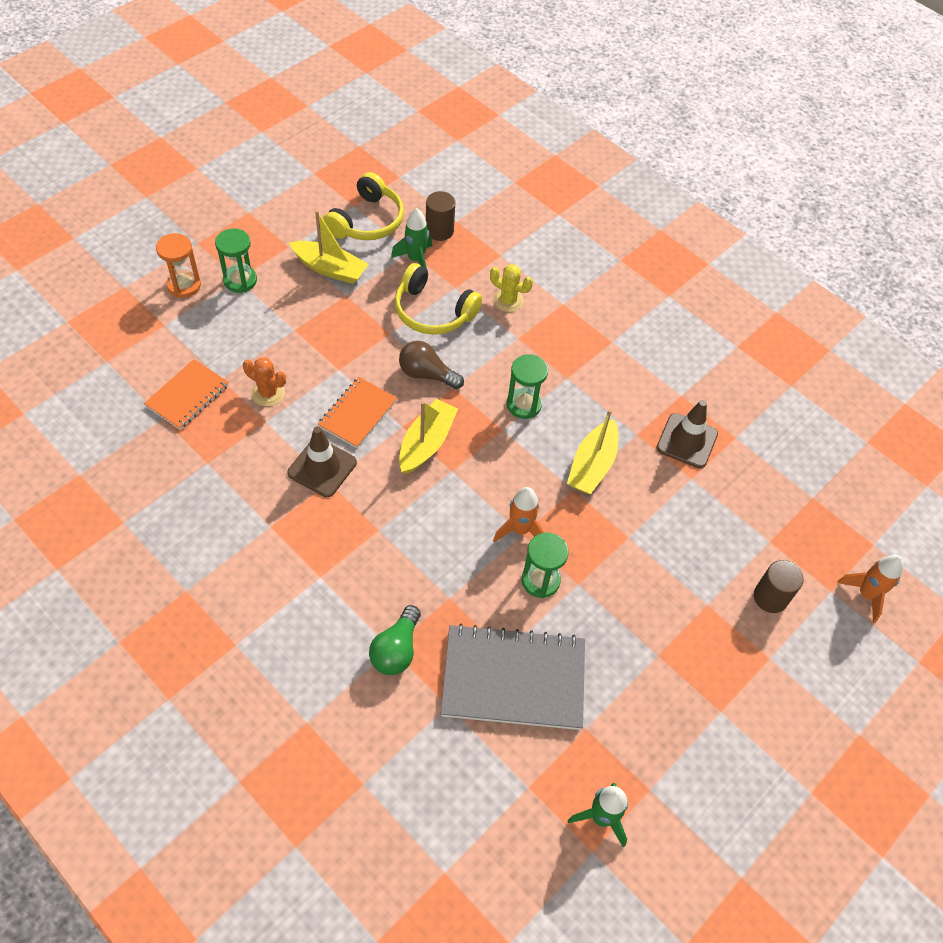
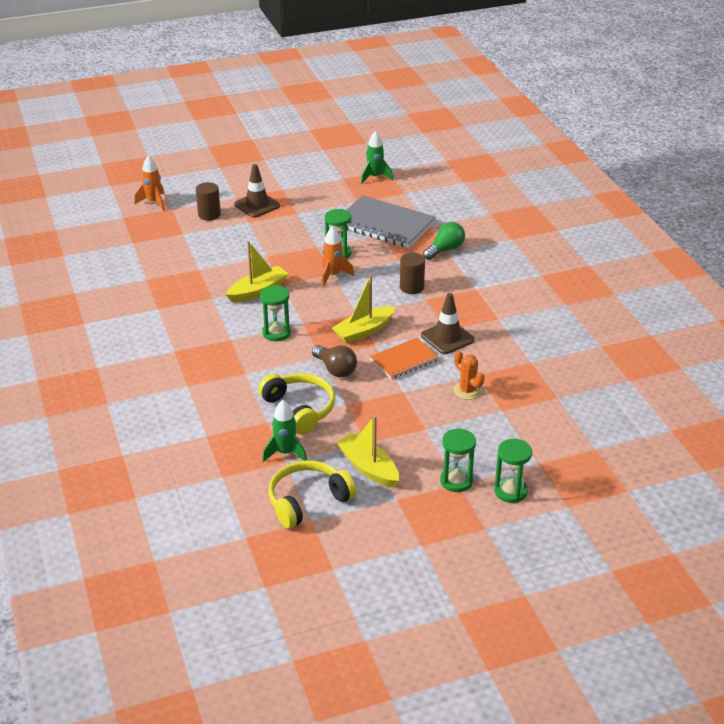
camera: 150 degrees left, 20 degrees down
orange notebook [144,359,229,430] -> none
orange hourglass [156,233,201,298] -> green hourglass [494,439,532,503]
brown cylinder [426,191,455,241] -> brown cylinder moved to [400,253,425,294]
yellow cactus [490,264,533,312] -> none
brown traffic cone [657,400,718,468] -> brown traffic cone moved to [234,164,280,218]

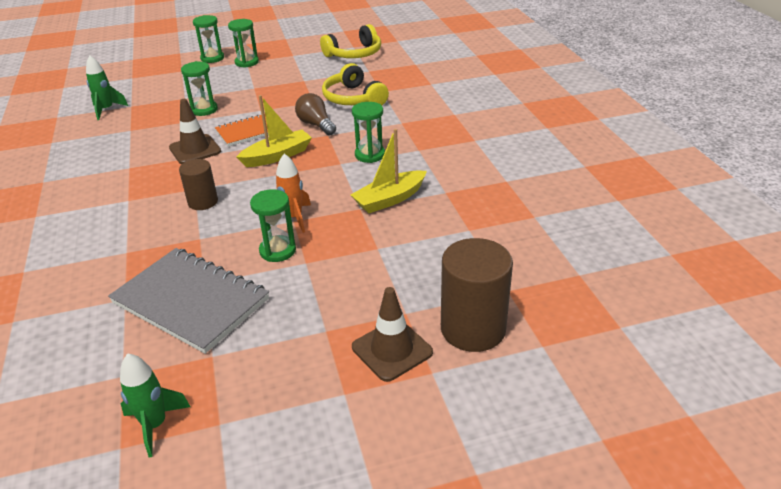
camera: 175 degrees left, 0 degrees up
orange rocket [135,155,165,211] -> none
brown cylinder [196,182,221,221] -> brown cylinder [441,238,513,352], size x1.70
green rocket [262,400,307,462] -> green rocket moved to [86,55,128,120]
yellow boat [336,415,399,488] -> none
green light bulb [423,222,465,260] -> none
orange cactus [454,350,485,400] -> green hourglass [181,61,218,116]

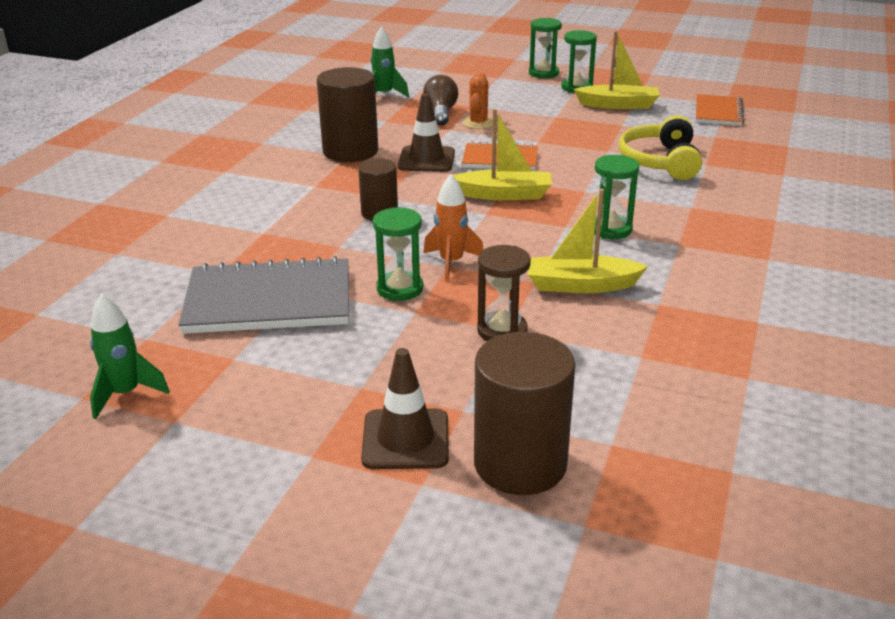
camera: 35 degrees right, 5 degrees down
grey notebook [108,248,269,354] -> grey notebook turned 75 degrees counterclockwise [178,256,349,334]
green hourglass [181,61,218,116] -> orange cactus [463,73,493,129]
brown light bulb [295,93,336,136] -> brown light bulb moved to [423,75,458,125]
yellow headphones [320,24,381,58] -> orange notebook [696,94,744,126]
none -> brown cylinder [317,67,378,162]
none -> brown hourglass [477,245,531,341]
none -> yellow boat [574,31,660,109]

